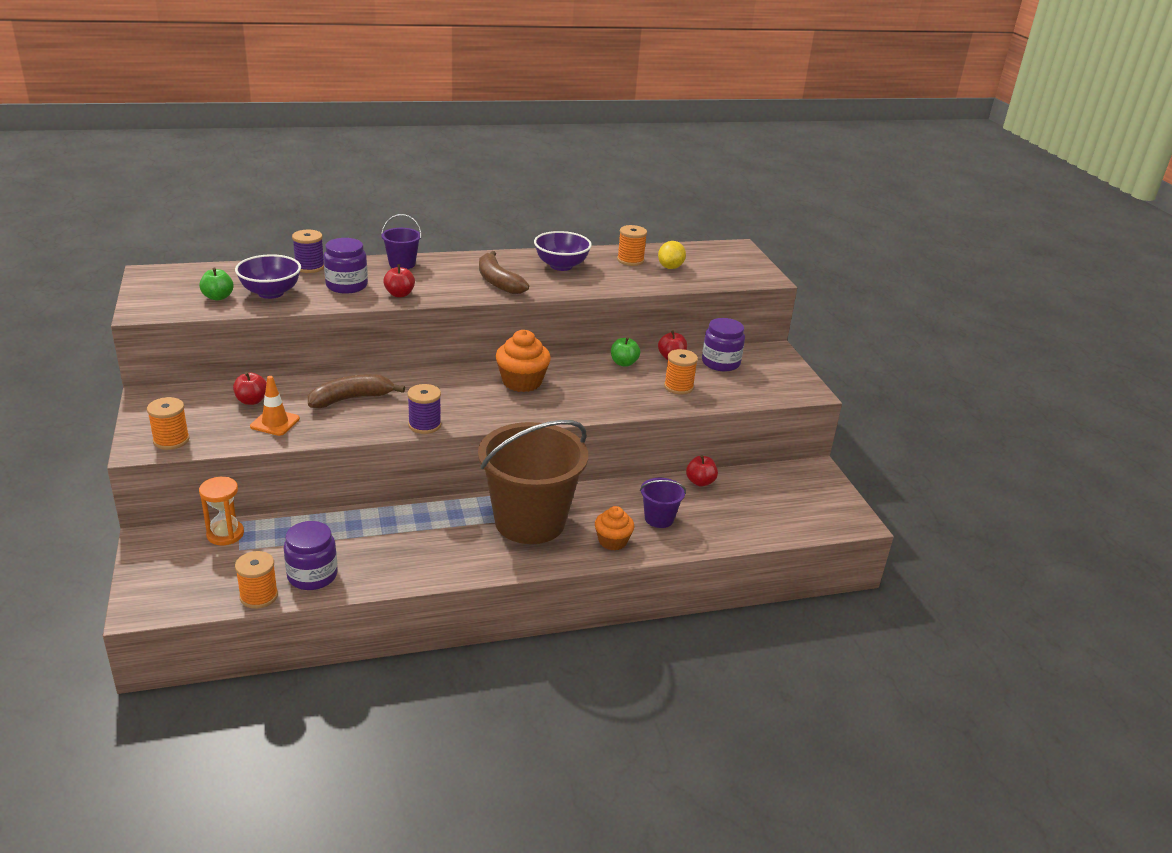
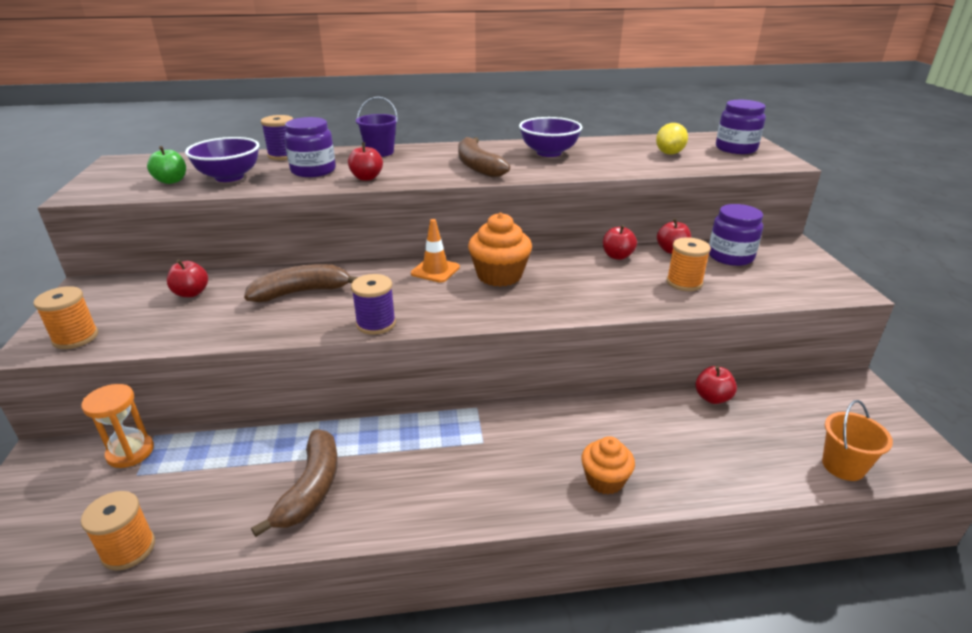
camera: 10 degrees right, 0 degrees up
orange traffic cone [250,376,300,436] -> orange traffic cone moved to [411,219,460,283]
purple jar [284,521,338,590] -> purple jar moved to [716,100,766,154]
brown bucket [478,420,588,544] -> none
green apple [611,337,640,367] -> red apple [603,225,637,260]
orange spool [617,225,647,266] -> none
purple bucket [640,478,686,528] -> none
none -> brown banana [251,430,338,537]
none -> orange bucket [822,400,893,481]

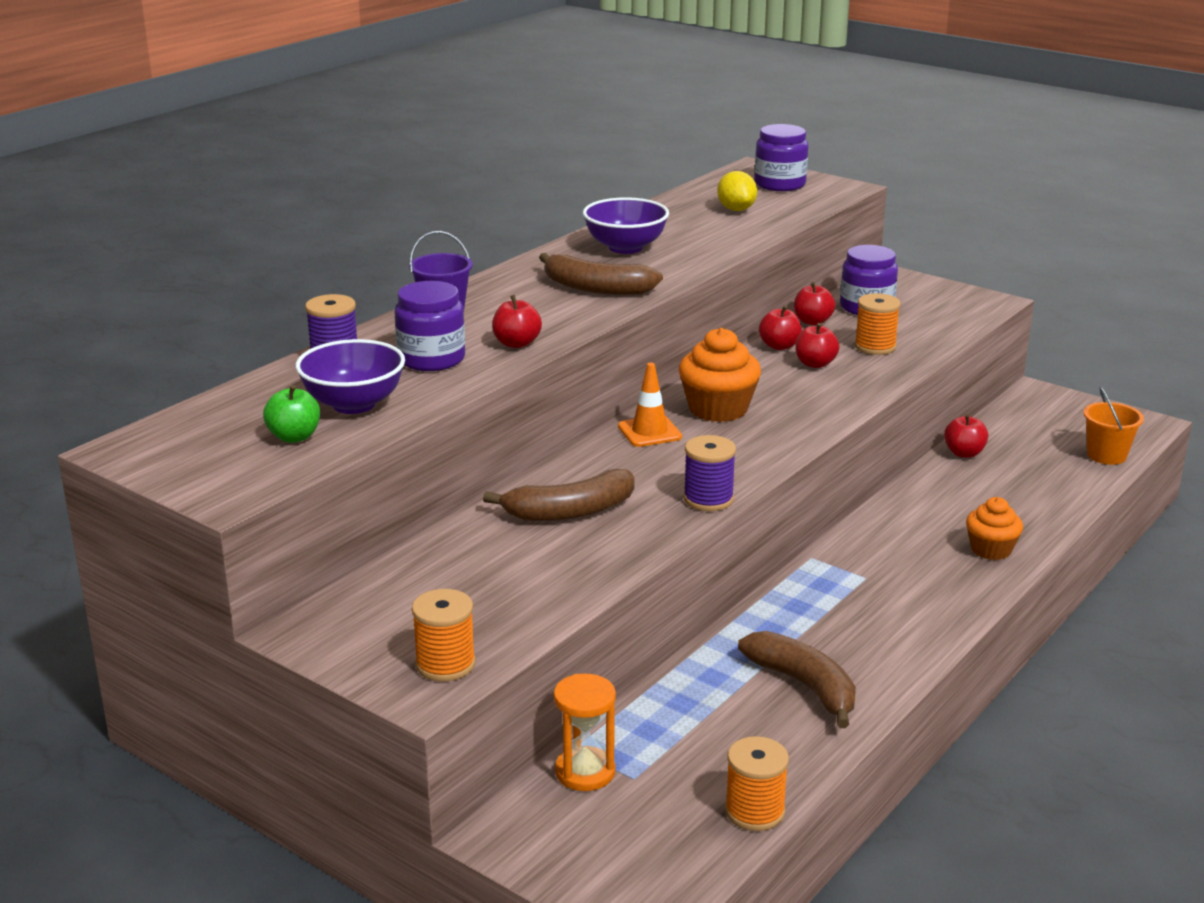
camera: 45 degrees left, 5 degrees down
red apple [167,259,208,297] -> red apple moved to [795,323,839,368]
brown banana [244,264,358,302] -> brown banana turned 135 degrees counterclockwise [483,469,635,521]

